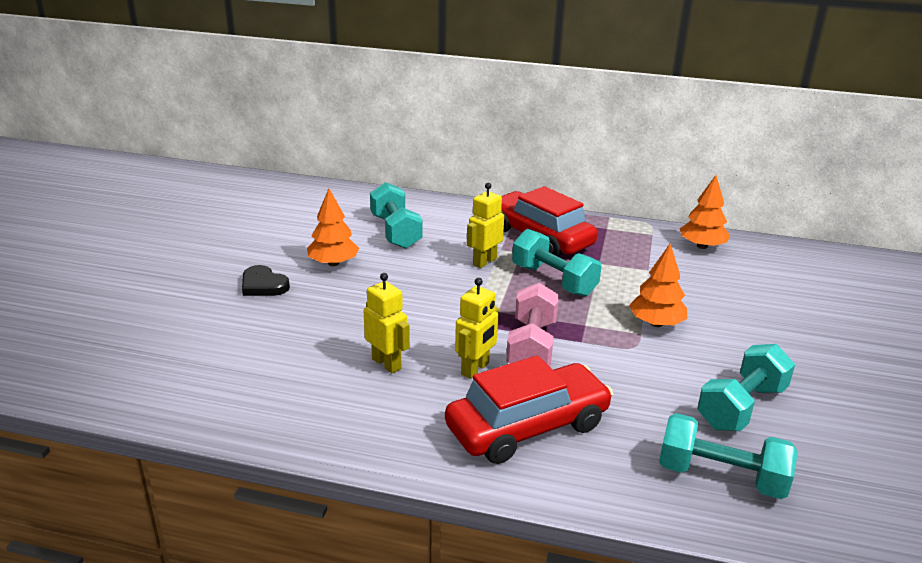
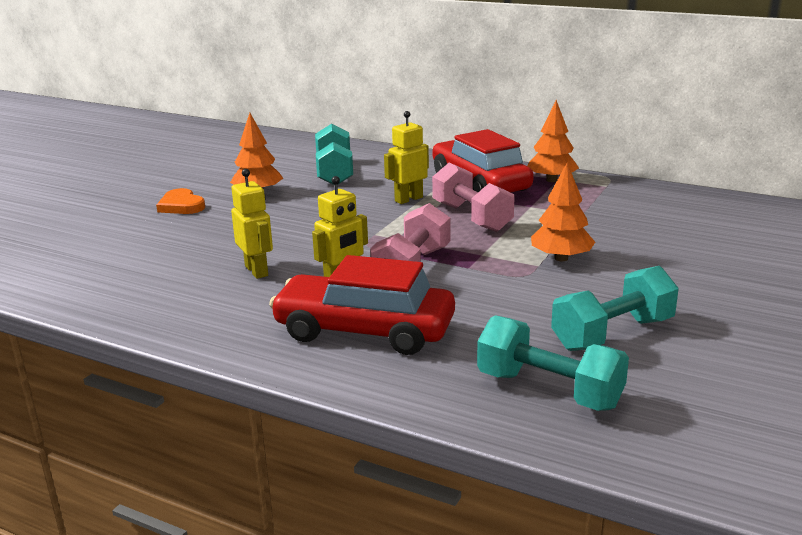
camera: 15 degrees right, 5 degrees down
black heart [242,265,290,296] -> orange heart [156,188,205,214]
red car [445,355,613,464] -> red car turned 150 degrees counterclockwise [269,255,455,355]
turquoise dumbbell [512,229,602,297] -> pink dumbbell [432,163,515,232]
orange tree [680,175,730,249] -> orange tree moved to [527,100,579,182]

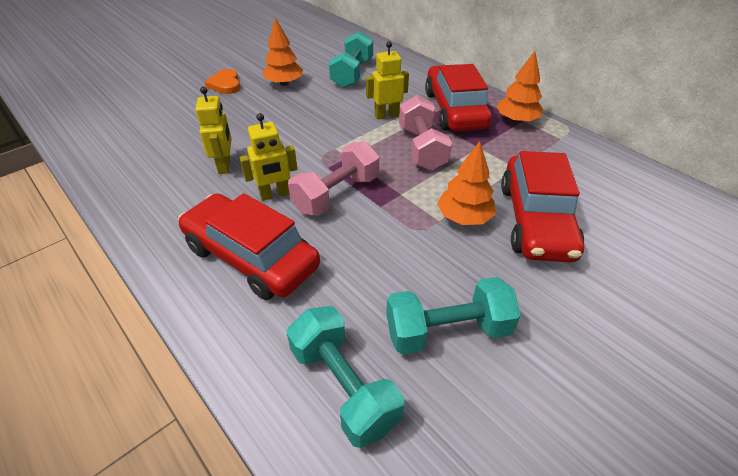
camera: 20 degrees right, 20 degrees up
none -> red car [501,151,584,262]

